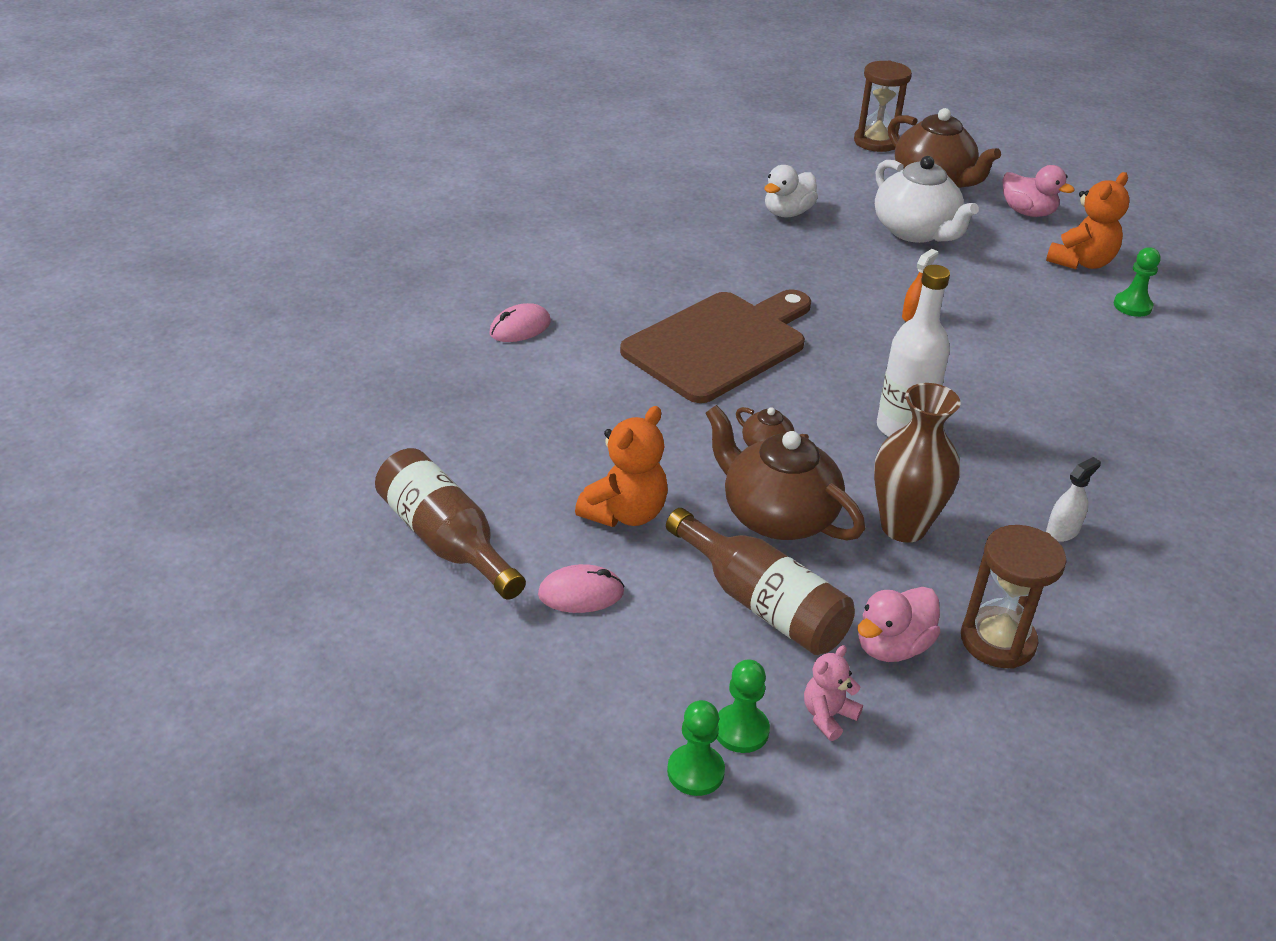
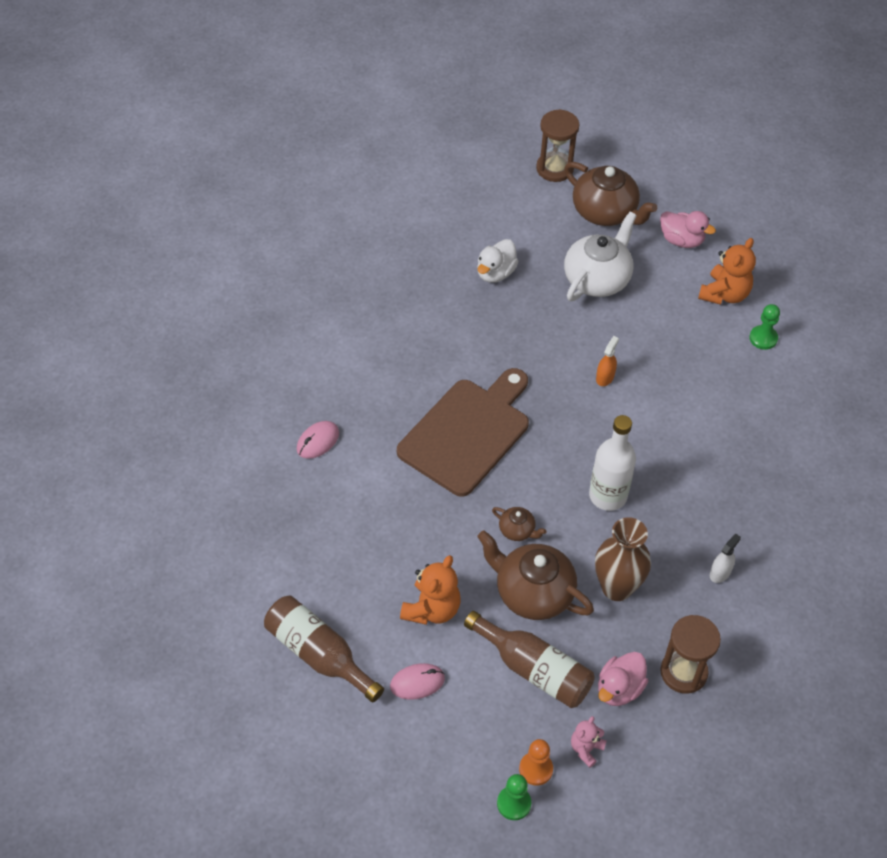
camera: 10 degrees left, 15 degrees up
green pawn [716,659,770,753] -> orange pawn [519,739,553,786]
white teapot [875,156,979,243] -> white teapot turned 105 degrees counterclockwise [564,212,637,301]

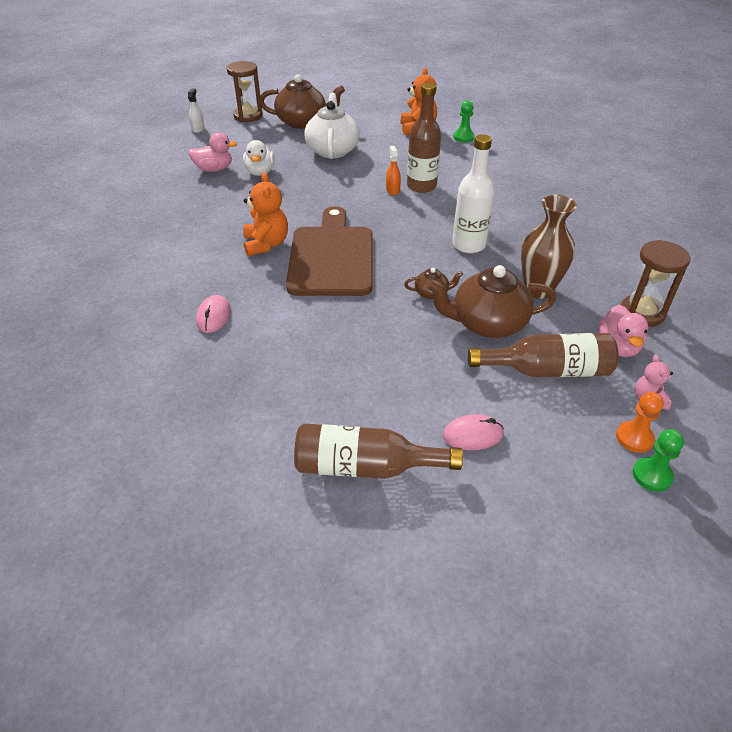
camera: 35 degrees left, 10 degrees down
pink mouse [390,663,445,699] -> pink mouse turned 45 degrees clockwise [443,414,504,450]
orange teddy bear [400,555,461,625] -> orange teddy bear moved to [243,172,288,256]
pink duck [660,211,716,248] -> pink duck moved to [188,132,238,172]
white spray bottle [710,534,741,583] -> white spray bottle moved to [188,89,204,133]
none -> brown bottle [407,83,441,193]

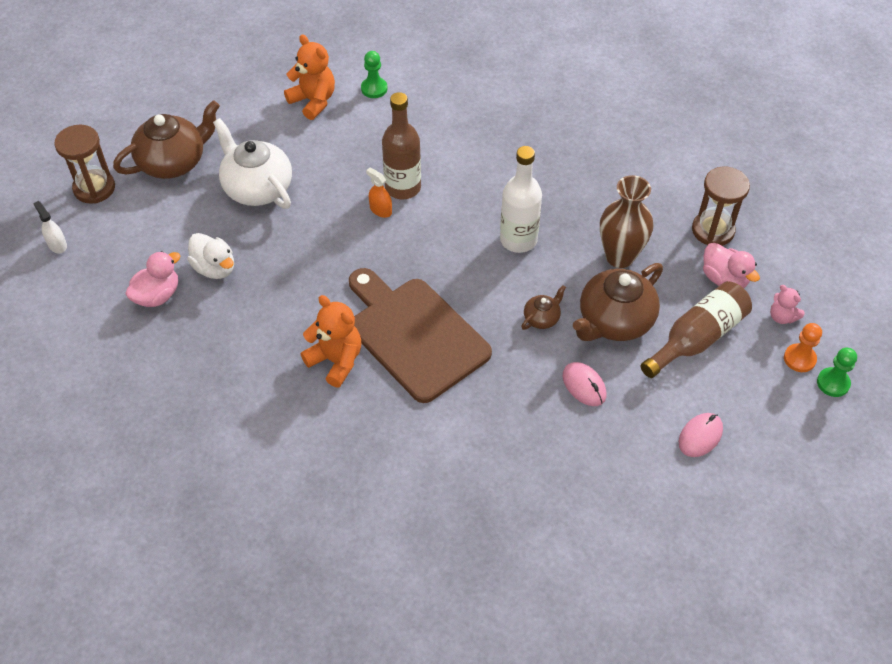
camera: 40 degrees left, 10 degrees up
pink mouse [196,295,231,333] -> pink mouse moved to [563,362,606,406]
brown bottle [294,423,463,479] -> none

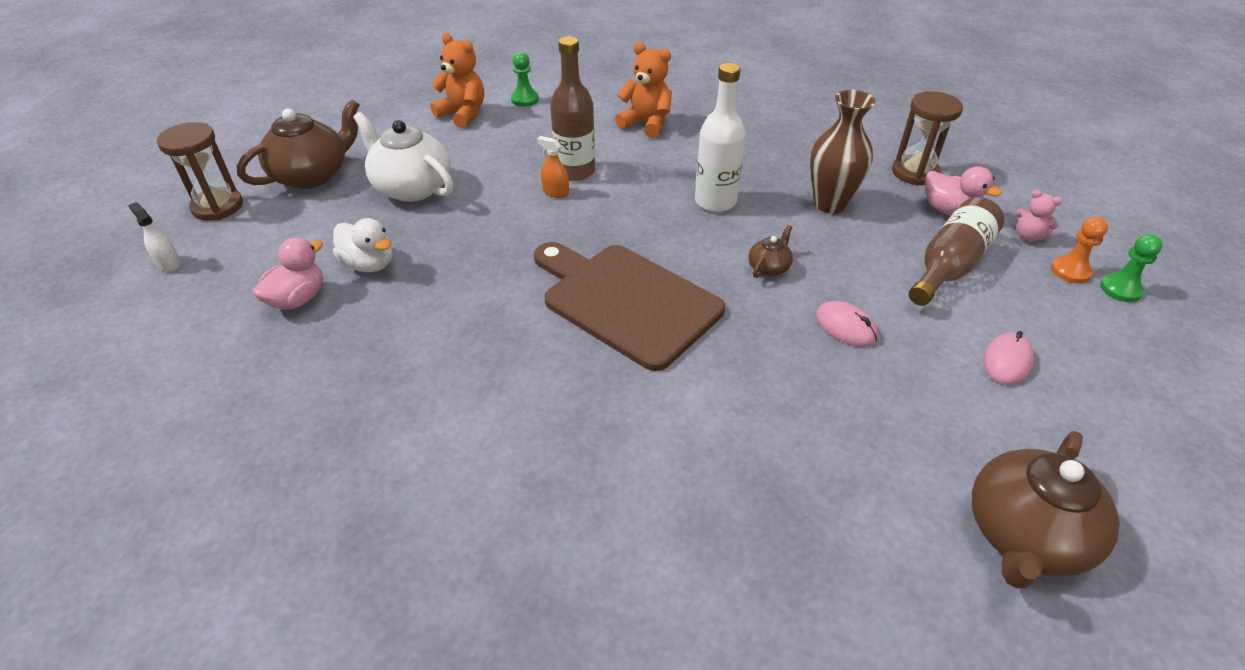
camera: 10 degrees left, 10 degrees down
orange teddy bear [301,295,361,387] -> orange teddy bear moved to [615,42,672,138]
brown teapot [573,263,663,341] -> brown teapot moved to [972,431,1120,589]

